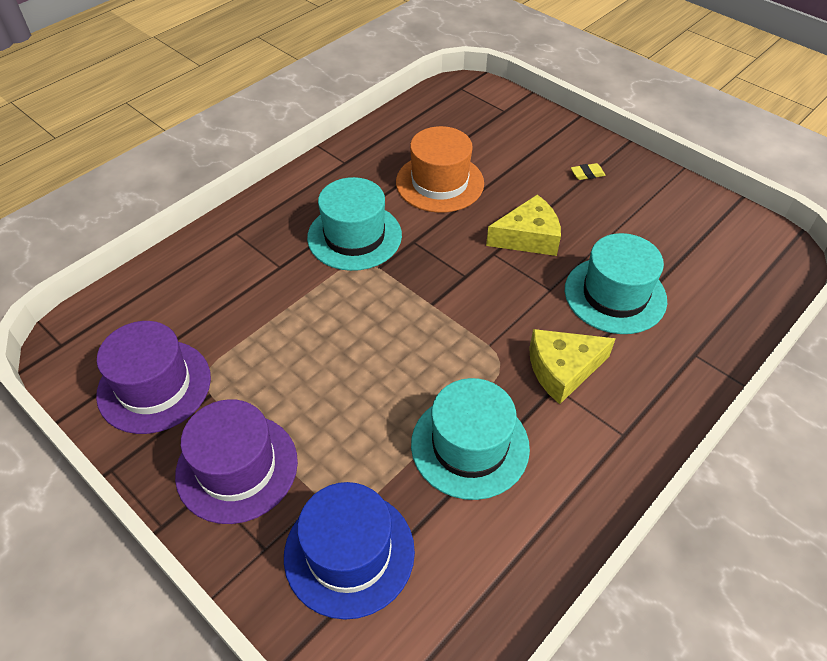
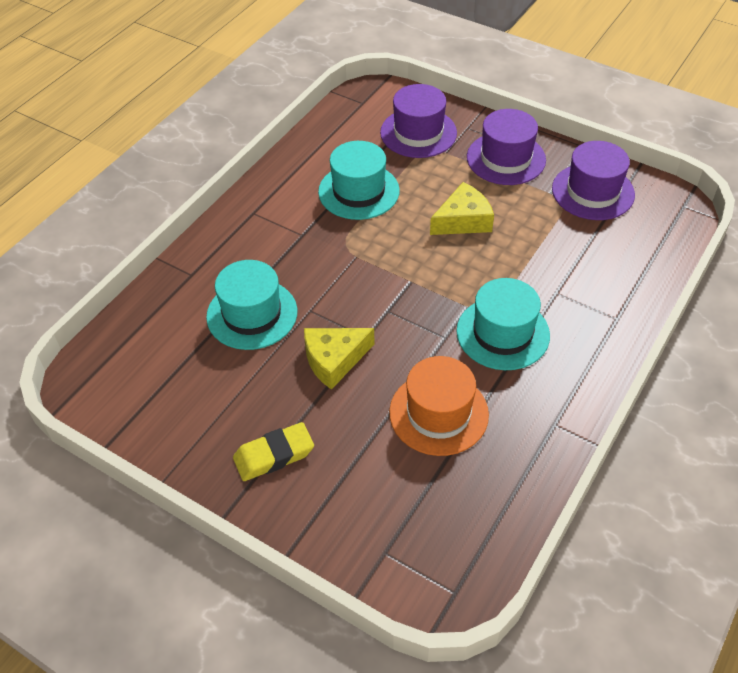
camera: 170 degrees right, 0 degrees up
blue hat [284,482,415,620] -> purple hat [380,84,457,158]
yellow cheese [529,329,616,404] -> yellow cheese moved to [430,182,494,235]
yellow eraser [571,163,606,180] -> yellow eraser [233,422,314,481], size x1.97

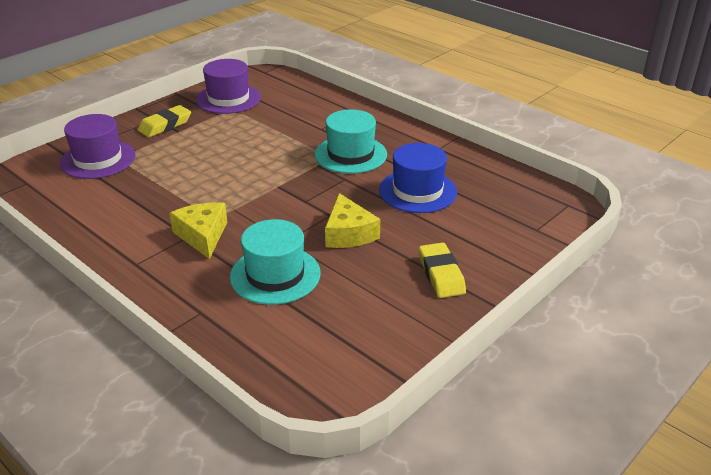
camera: 80 degrees left, 15 degrees down
turquoise hat [318,141,400,220] -> none
orange hat [389,356,489,456] -> blue hat [379,143,457,213]
yellow cheese [430,182,494,235] -> yellow cheese moved to [169,202,227,259]
purple hat [467,109,546,185] -> yellow eraser [138,105,191,137]

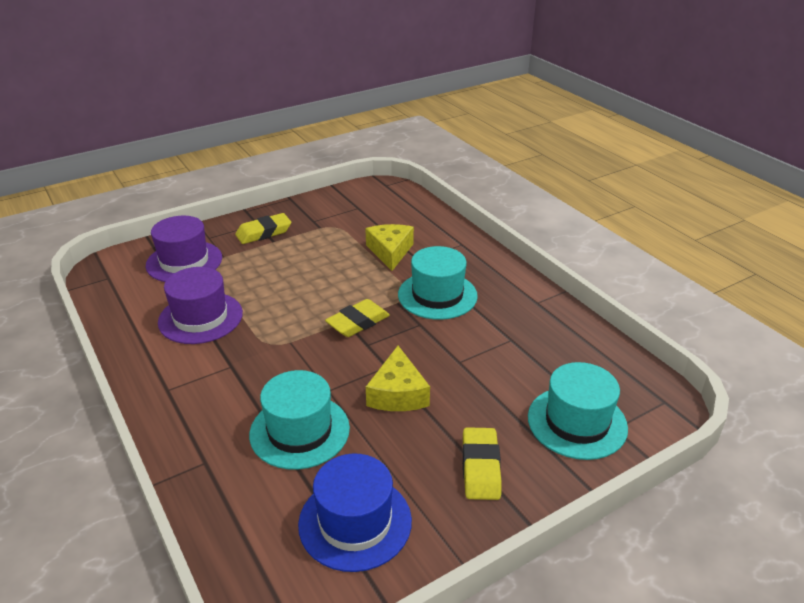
camera: 15 degrees right, 0 degrees up
yellow cheese [169,202,227,259] -> yellow cheese moved to [365,224,414,271]
purple hat [196,59,261,114] -> purple hat moved to [158,267,243,344]
blue hat [379,143,457,213] -> blue hat moved to [298,454,412,572]
none -> yellow eraser [325,299,390,337]
none -> turquoise hat [528,362,628,460]

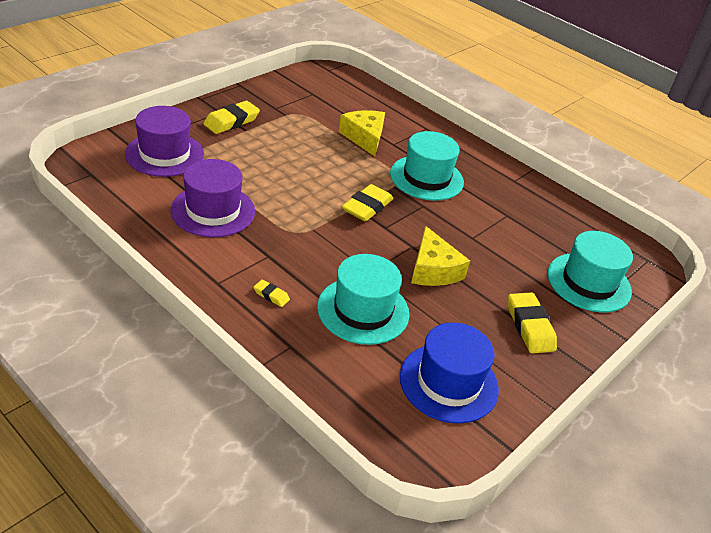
camera: 20 degrees left, 5 degrees up
none -> yellow eraser [254,280,290,307]

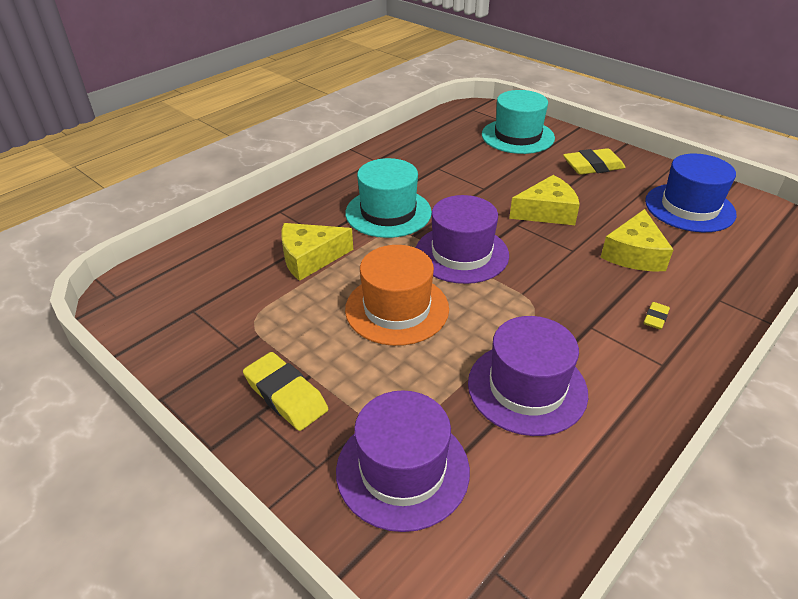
camera: 85 degrees left, 0 degrees up
turquoise hat [317,254,409,345] -> yellow cheese [600,209,673,271]
yellow eraser [342,184,393,221] -> purple hat [416,195,509,284]
none -> orange hat [345,245,449,346]

